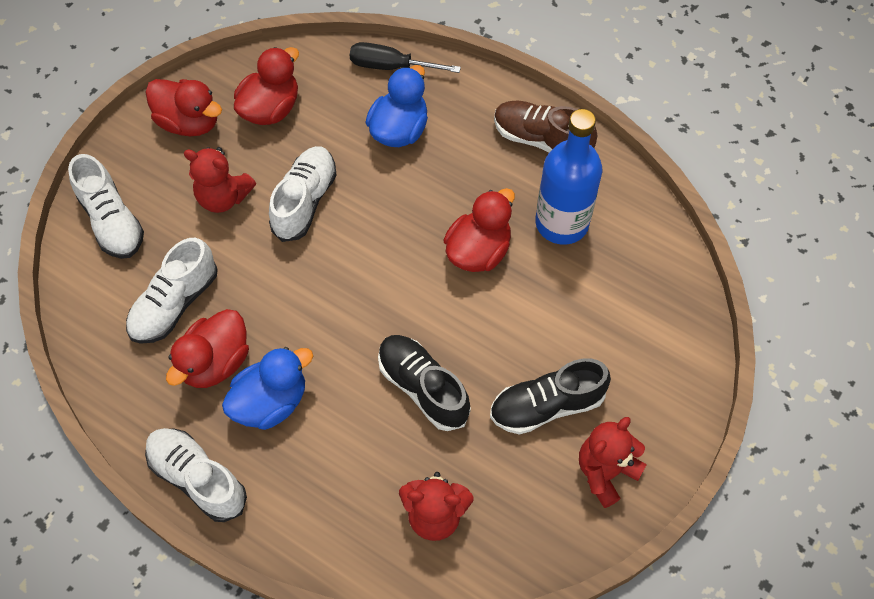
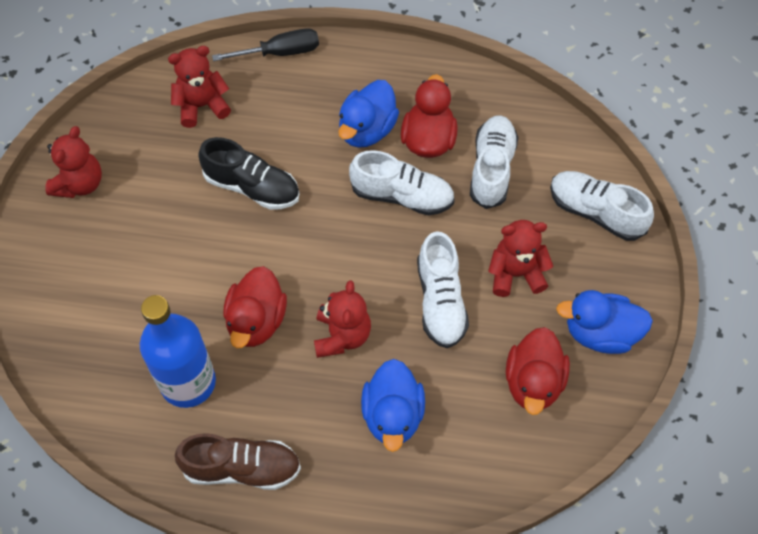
camera: 155 degrees right, 0 degrees up
white shoe [145,428,247,522] -> white shoe moved to [349,150,455,215]
red duck [146,79,222,136] -> blue duck [556,290,653,354]
black screwdriver [350,42,461,73] -> black screwdriver moved to [212,28,319,61]
black shoe [490,359,611,435] -> none
none -> red teddy bear [314,280,371,358]

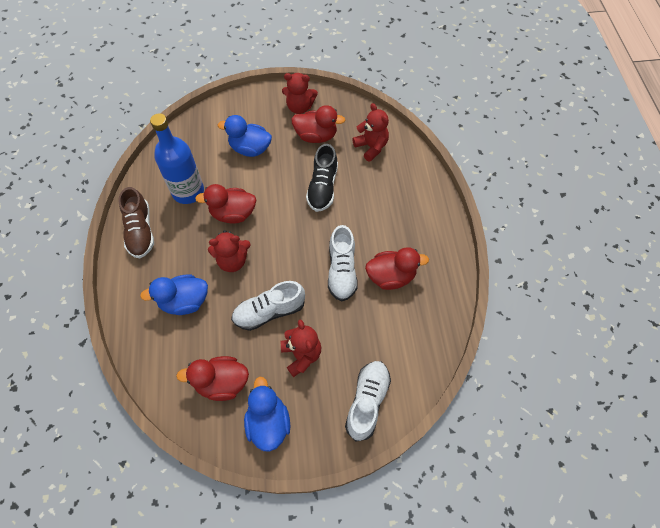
camera: 75 degrees right, 0 degrees up
black screwdriver [212,28,319,61] -> none
blue duck [338,80,399,148] -> blue duck moved to [218,115,272,157]
white shoe [470,115,518,209] -> none
none -> red duck [291,105,345,143]

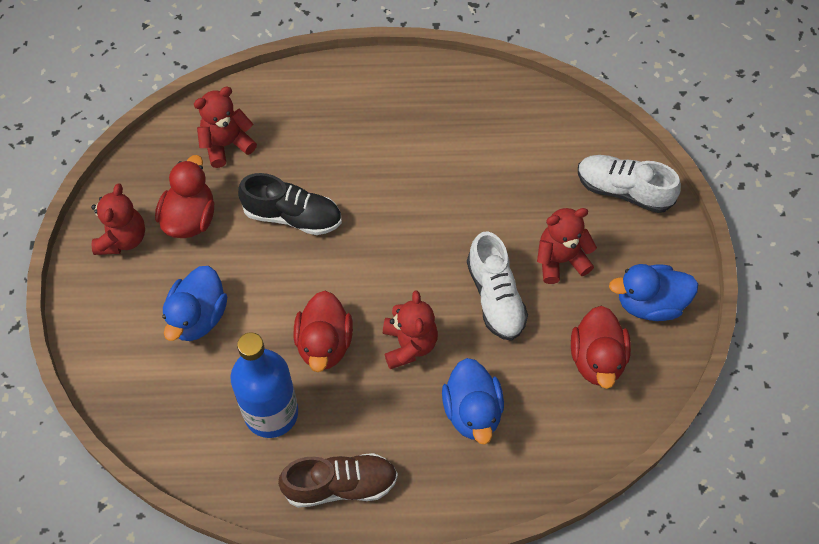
camera: 85 degrees left, 0 degrees up
white shoe [328,225,358,301] -> none
red duck [365,247,429,290] -> none

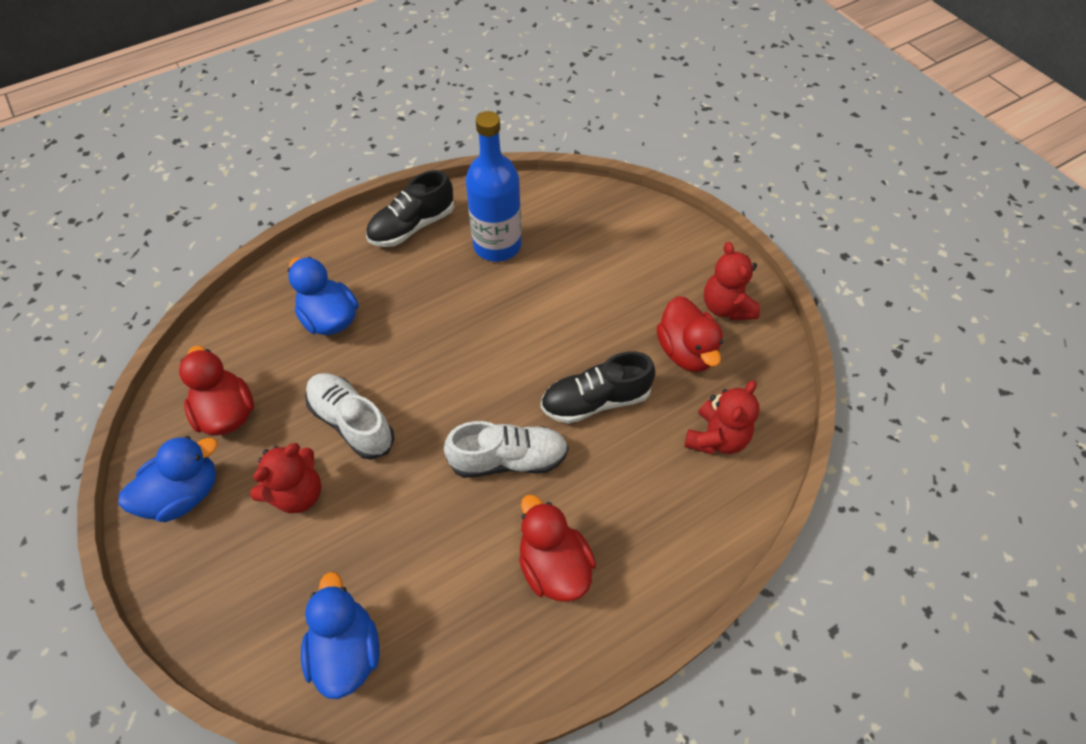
camera: 150 degrees right, 5 degrees down
blue duck [162,266,227,341] -> blue duck moved to [301,572,379,699]
brown shoe [278,453,398,508] -> black shoe [366,170,454,247]
red duck [294,291,353,372] -> red duck moved to [519,494,596,602]
red teddy bear [383,290,438,369] -> none
white shoe [578,155,681,213] -> white shoe moved to [444,421,569,478]

